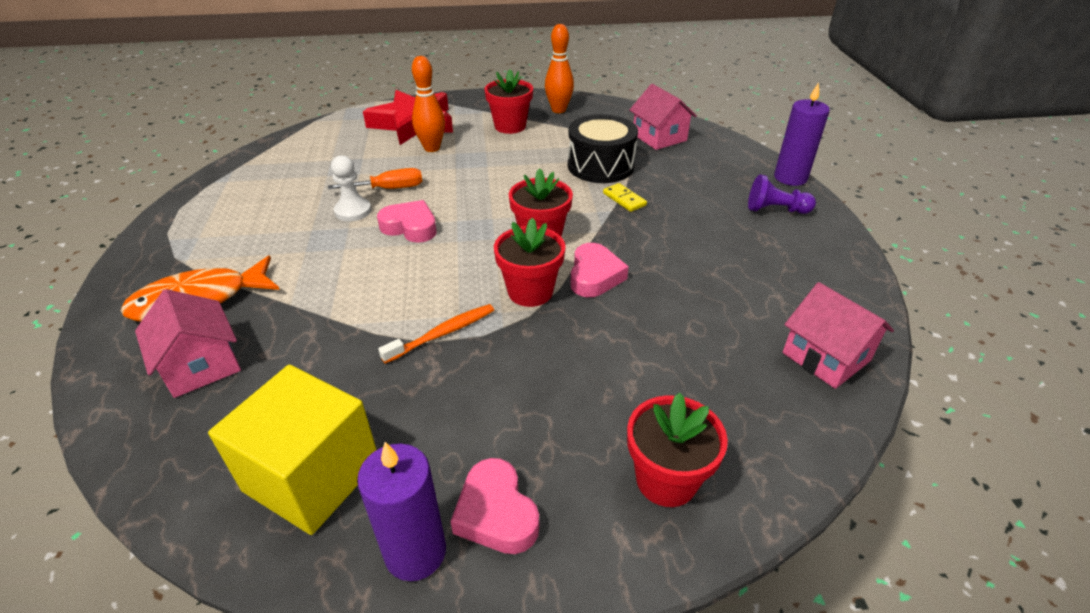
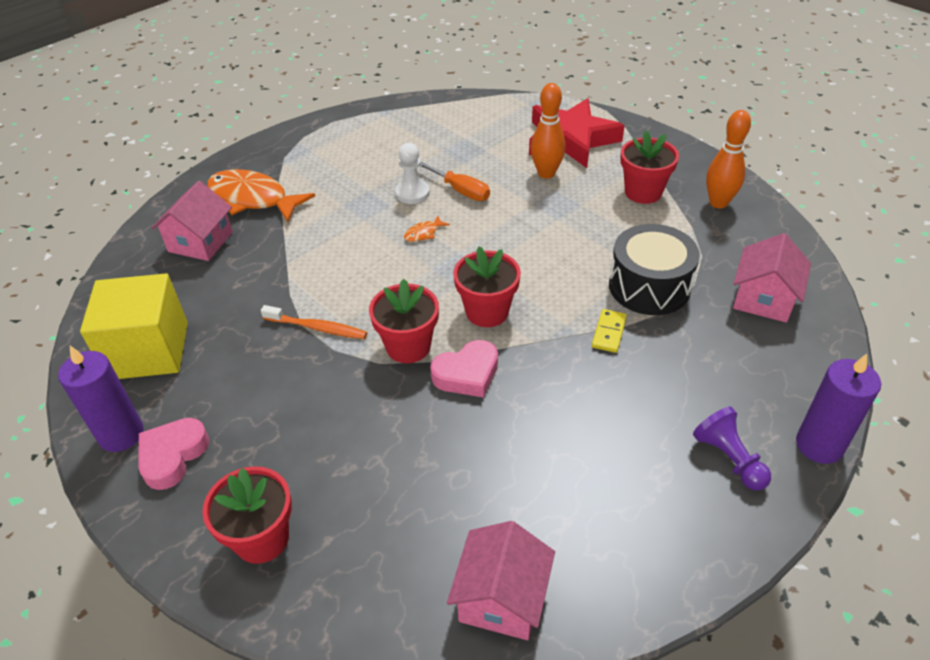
camera: 55 degrees right, 5 degrees up
pink heart [377,200,437,243] -> orange fish [404,215,450,242]

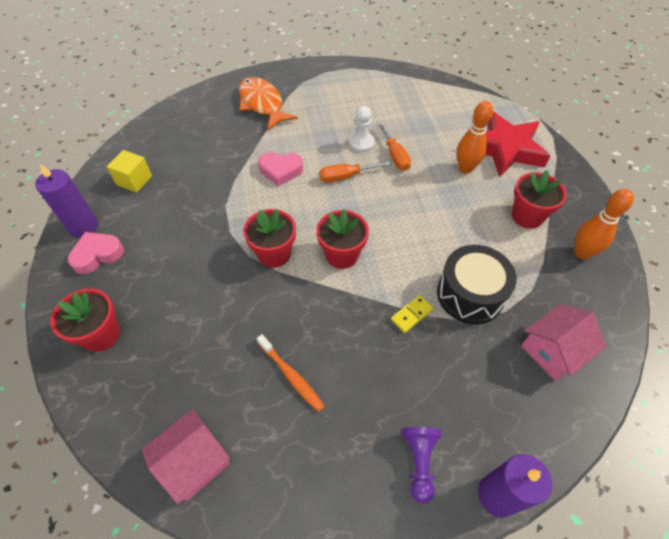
camera: 30 degrees right, 10 degrees up
yellow cube [80,273,188,379] -> yellow cube [106,150,152,193], size x0.55
pink house [151,181,233,261] -> none
orange toothbrush [261,305,367,339] -> orange toothbrush moved to [257,334,325,412]
orange fish [404,215,450,242] -> orange screwdriver [319,161,391,182]
pink heart [431,340,498,398] -> pink heart moved to [258,152,303,186]

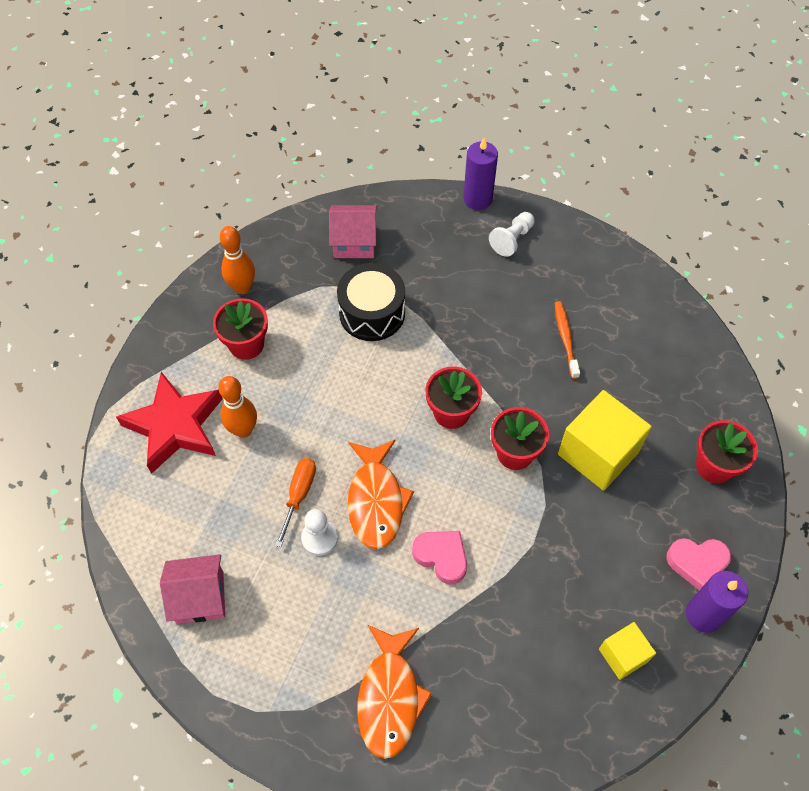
camera: 145 degrees left, 5 degrees up
pink house [142,409,230,504] -> pink house moved to [160,554,225,624]
orange screwdriver [319,161,391,182] -> orange fish [348,439,414,549]
yellow domino [391,295,434,333] -> none
purple pawn [401,427,442,504] -> white pawn [489,212,535,257]
none -> yellow cube [558,390,652,491]

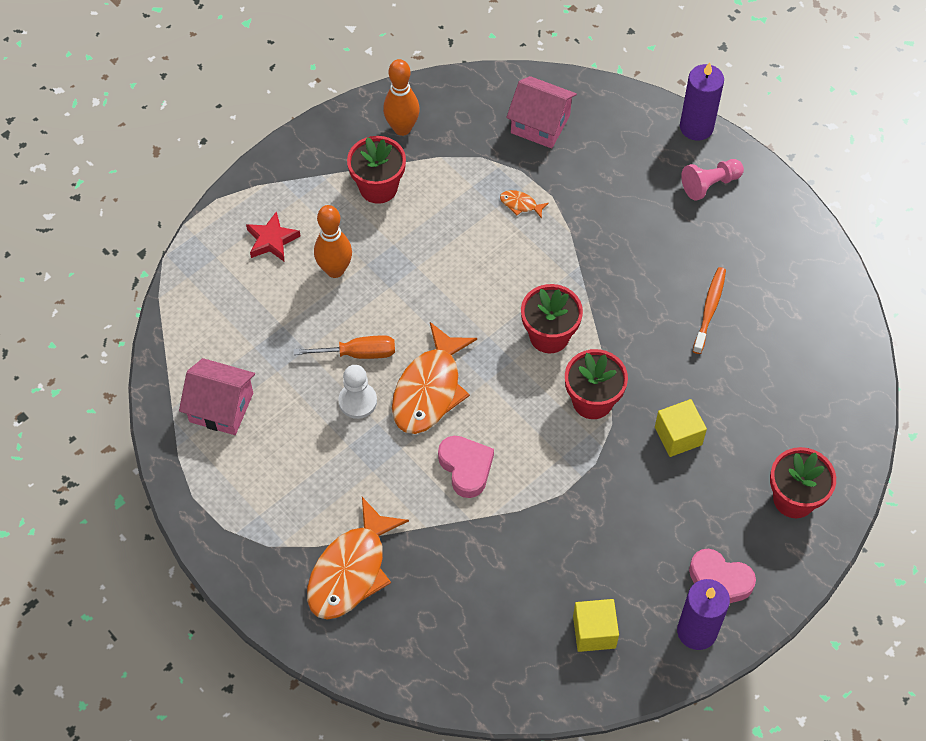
camera: 25 degrees right, 0 degrees up
red star [116,372,223,474] -> red star [246,211,300,261], size x0.49
orange screwdriver [275,458,316,547] -> orange screwdriver turned 45 degrees clockwise [294,335,395,359]
black drum [337,263,405,341] -> orange fish [500,190,549,219]
white pawn [489,212,535,257] -> pink pawn [681,159,744,201]
yellow cube [558,390,652,491] -> yellow cube [655,399,707,457], size x0.55

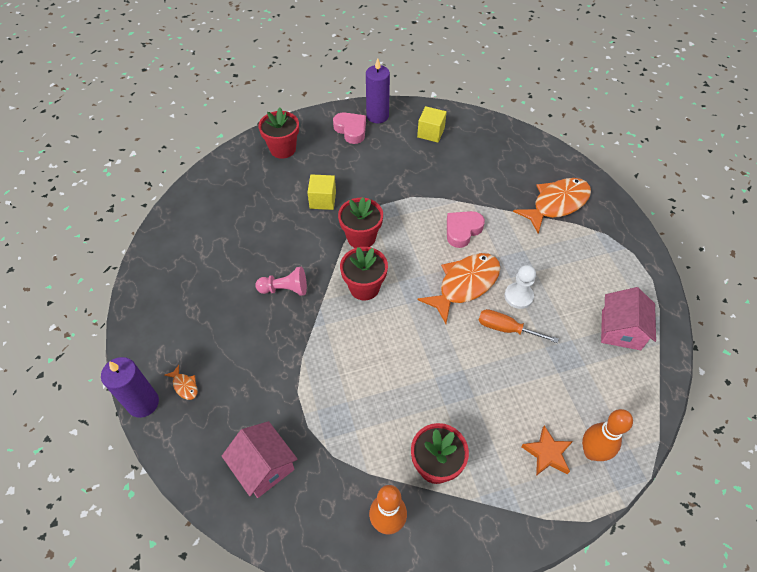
camera: 155 degrees left, 5 degrees down
pink house [179,358,255,435] -> pink house turned 60 degrees clockwise [601,287,656,350]
red star [246,211,300,261] -> orange star [522,425,573,476]
orange bowling pin [314,205,352,278] -> orange bowling pin moved to [582,409,633,461]
pink heart [438,436,494,498] -> pink heart turned 45 degrees clockwise [447,211,485,248]
orange fish [500,190,549,219] -> orange fish moved to [165,365,198,400]
pink pawn [681,159,744,201] -> pink pawn moved to [255,267,307,296]
orange toothbrush [693,267,726,354] -> none

